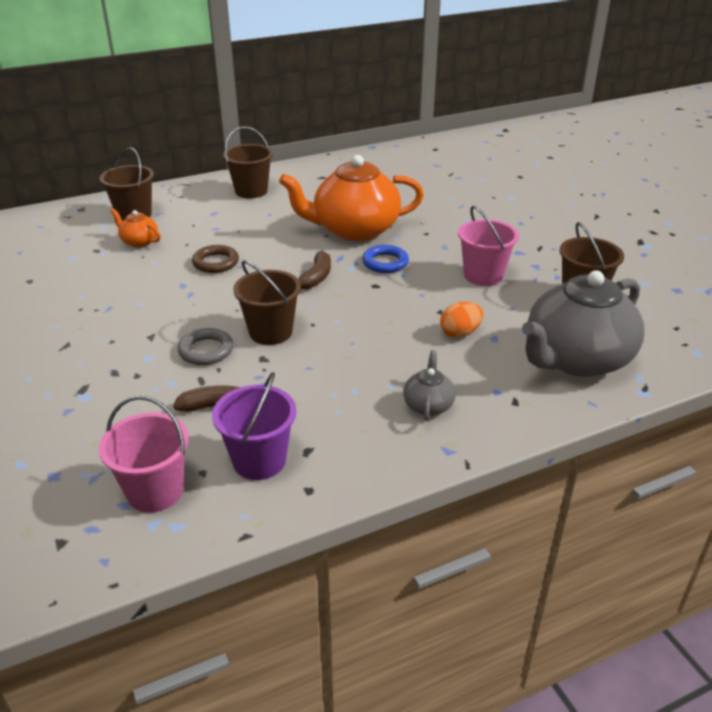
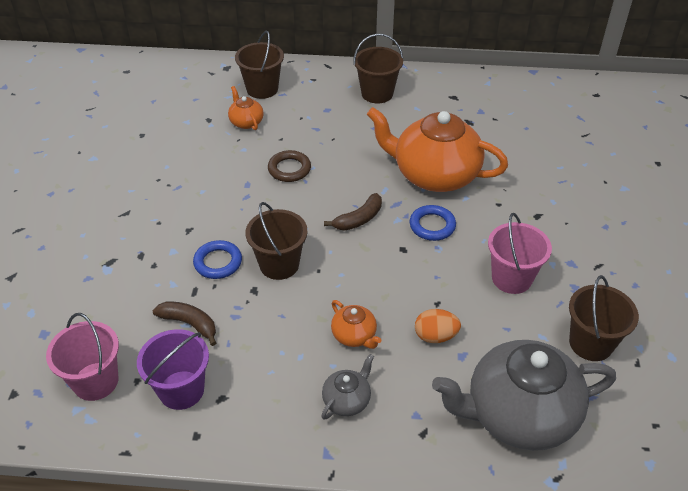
camera: 30 degrees right, 10 degrees up
grey ring [178,328,233,365] -> blue ring [193,240,242,279]
none -> orange teapot [331,300,382,349]

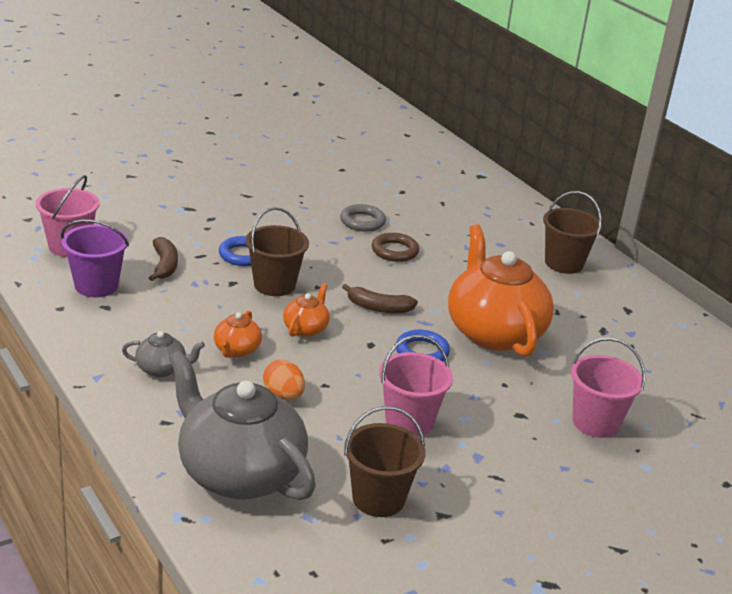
camera: 50 degrees right, 15 degrees down
orange teapot [228,86,264,130] -> orange teapot moved to [283,283,330,337]
brown bucket [235,31,284,99] -> none
none -> grey ring [340,204,386,232]
none -> pink bucket [571,338,645,438]

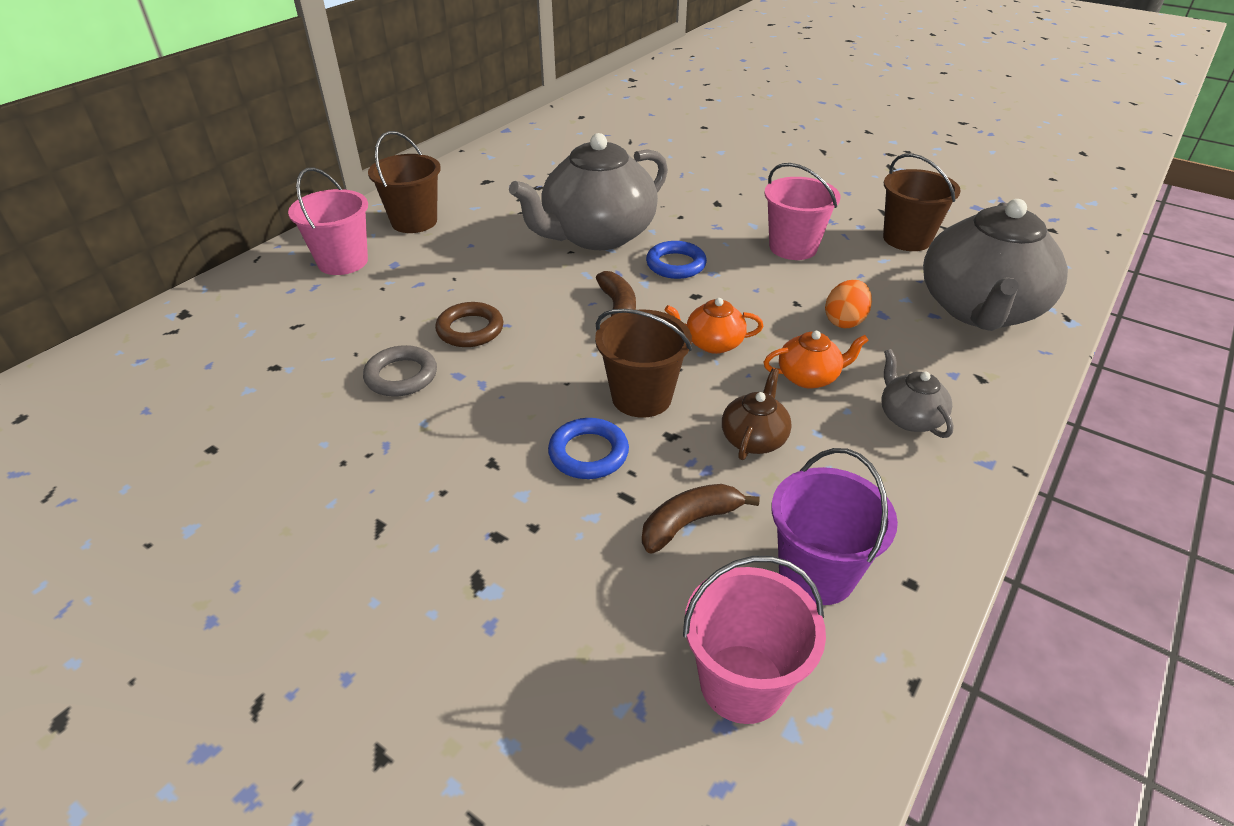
camera: 110 degrees left, 10 degrees up
orange teapot [448,225,554,357] -> grey teapot [509,133,668,250]
pink bucket [571,338,645,438] -> pink bucket moved to [288,167,368,275]
none -> brown teapot [722,368,792,460]

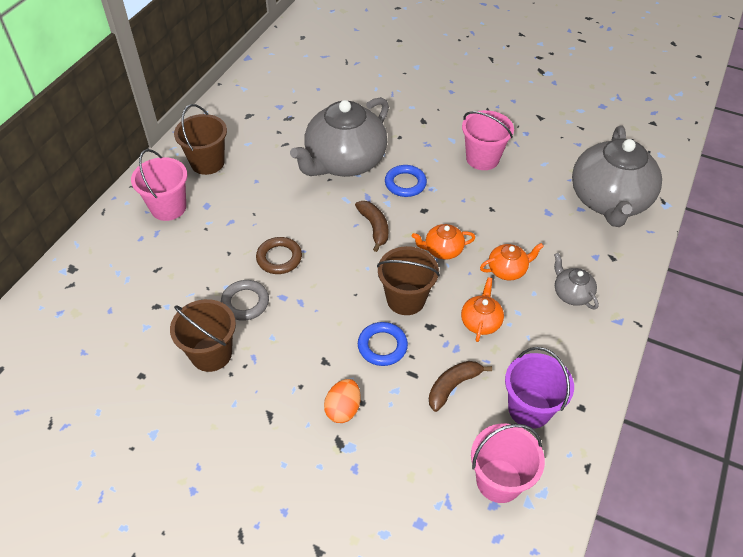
camera: 10 degrees left, 10 degrees up
brown teapot [722,368,792,460] -> orange teapot [461,277,504,342]
orange egg [825,280,872,328] -> orange egg moved to [324,379,361,423]
brown bucket [883,153,961,251] -> brown bucket moved to [170,299,236,372]

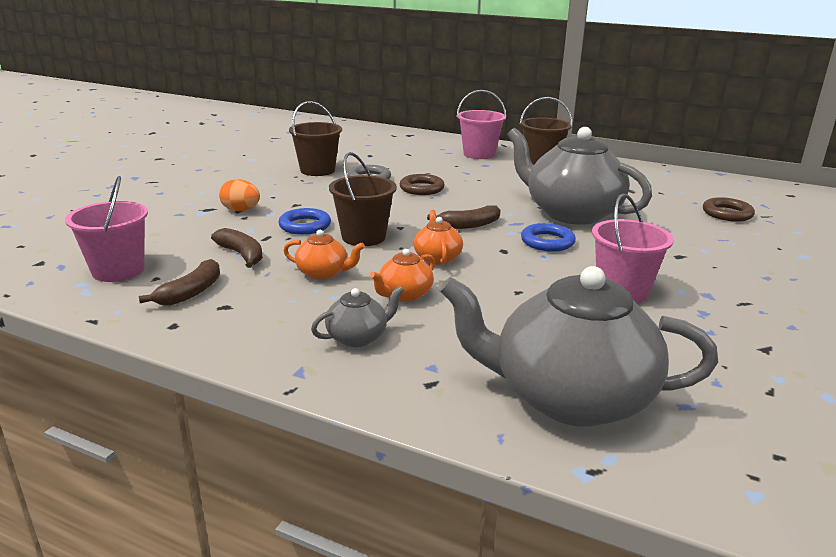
camera: 90 degrees right, 25 degrees down
orange teapot [480,243,544,280] -> orange teapot turned 60 degrees clockwise [370,249,435,302]
purple bucket [505,347,574,429] -> brown banana [139,259,220,306]
none -> brown ring [703,197,755,222]

